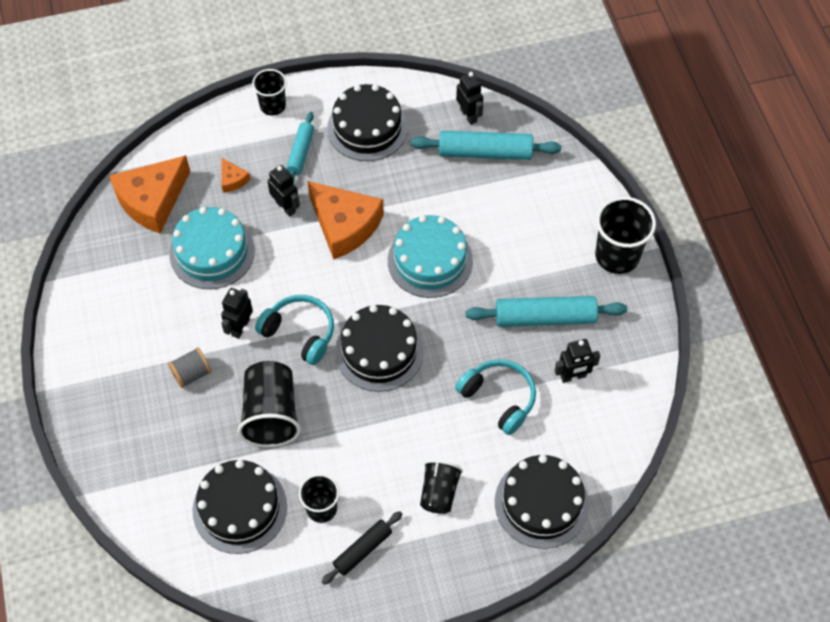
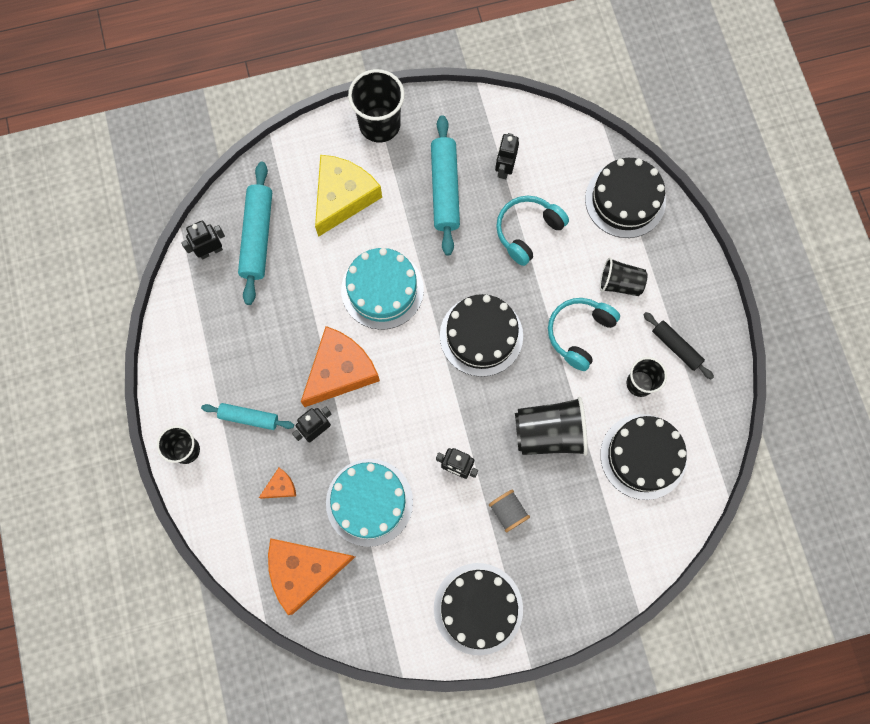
camera: 90 degrees left, 15 degrees up
orange cheese [109,155,190,233] -> orange cheese turned 120 degrees clockwise [268,538,355,615]
turquoise headphones [255,295,334,365] -> turquoise headphones moved to [548,298,620,371]
black cake [327,84,408,161] -> black cake moved to [434,563,523,655]
black robot [554,339,600,383] -> black robot turned 150 degrees counterclockwise [495,133,519,179]
none -> yellow cheese [315,155,382,237]

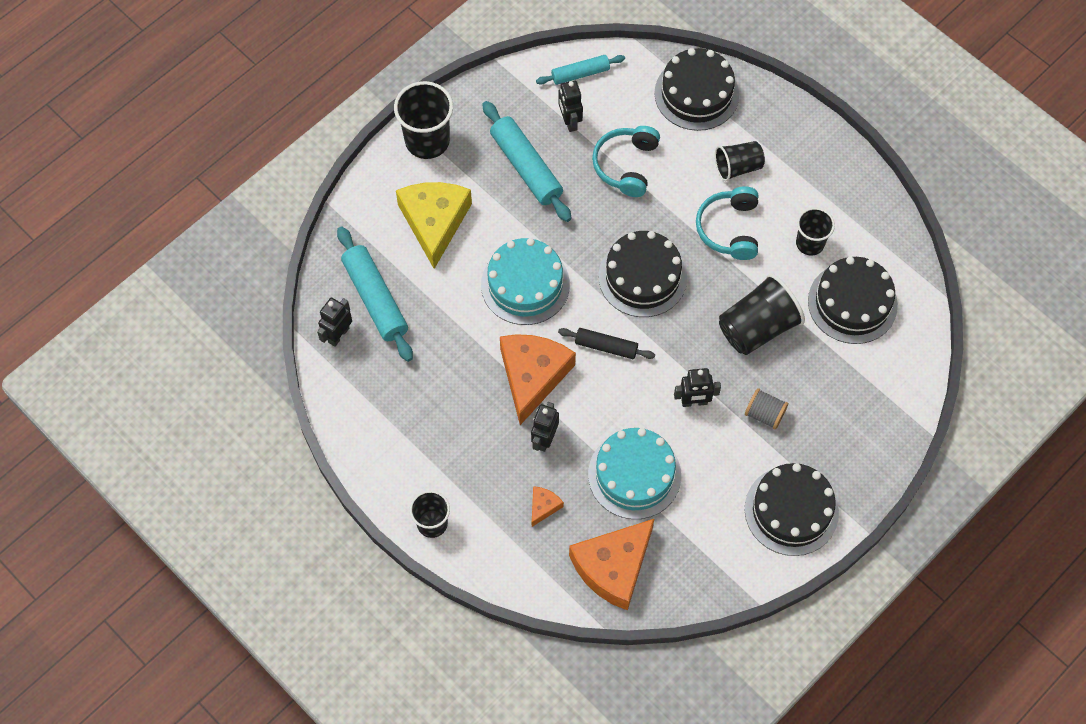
camera: 30 degrees left, 10 degrees down
turquoise rolling pin [201,403,294,430] -> turquoise rolling pin moved to [536,55,625,85]
black rolling pin [643,312,714,380] -> black rolling pin moved to [558,328,655,359]

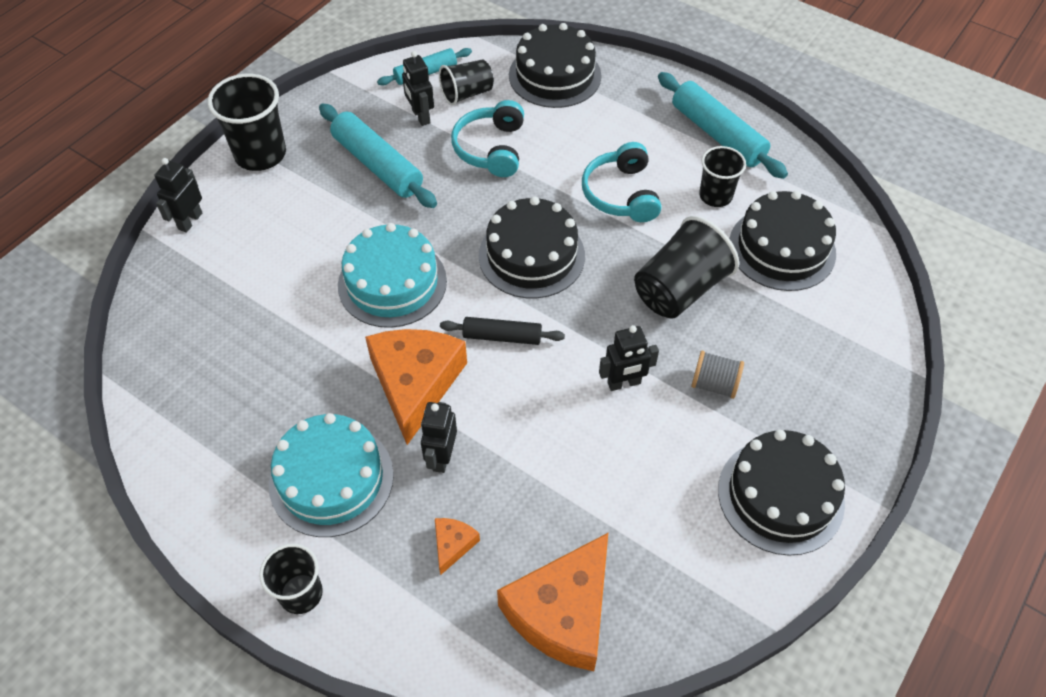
camera: 10 degrees left, 10 degrees down
black robot [317,297,352,347] -> black robot moved to [154,158,202,233]
turquoise rolling pin [337,227,413,362] -> turquoise rolling pin moved to [658,72,788,179]
yellow cheese [396,182,472,269] -> none
turquoise cake [588,428,681,519] -> turquoise cake moved to [269,413,394,537]
black cup [715,141,765,181] -> black cup moved to [439,59,494,105]

